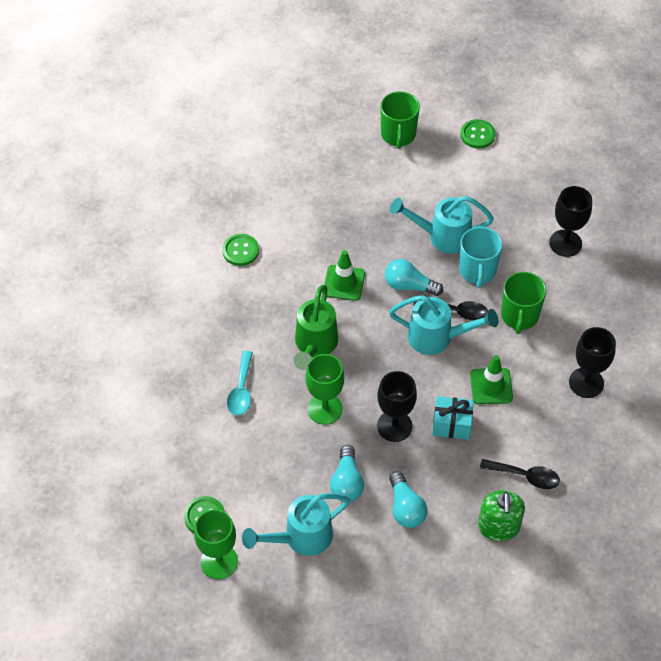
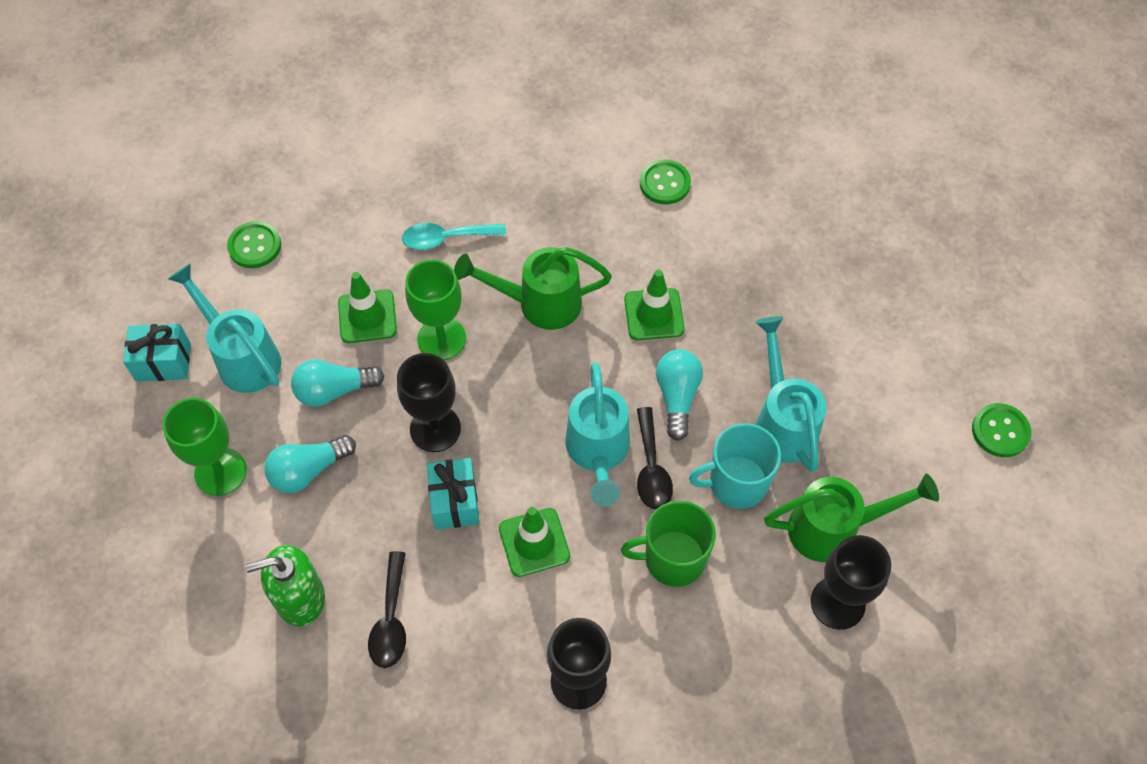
camera: 75 degrees right, 5 degrees up
green goblet [194,509,238,579] -> green goblet moved to [163,398,247,496]
green mug [380,91,420,149] -> none
none -> turquoise gift [123,324,191,381]
none -> green traffic cone [338,272,397,343]
none -> green watering can [764,474,939,562]

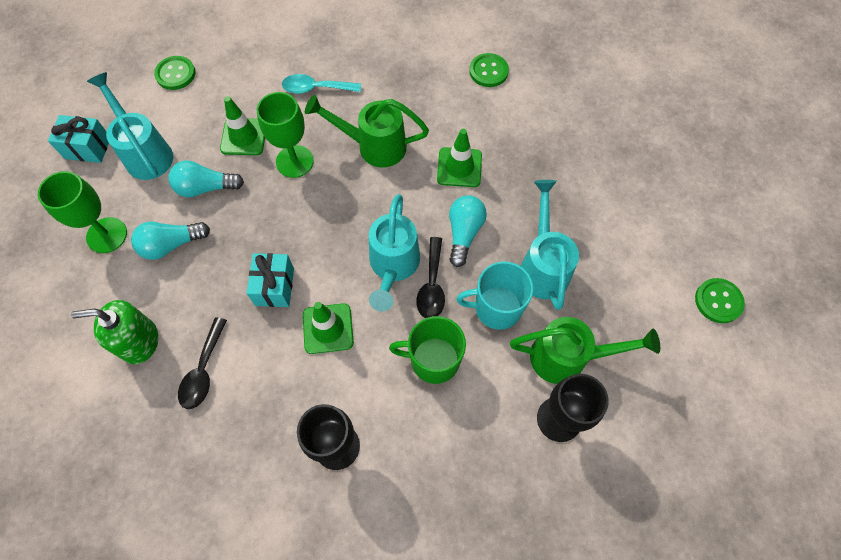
camera: 10 degrees right, 5 degrees up
black goblet [397,353,461,452] -> none

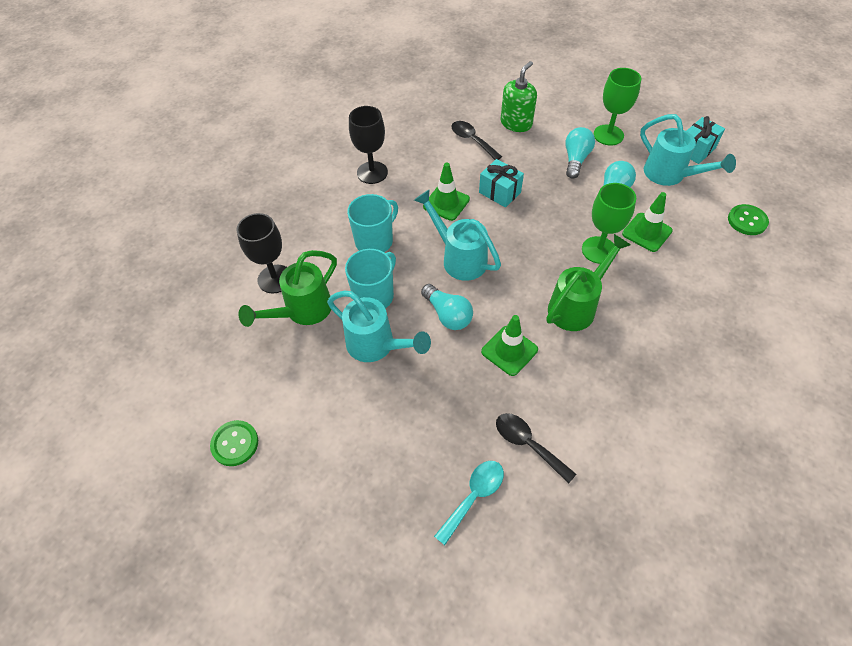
camera: 130 degrees right, 10 degrees down
turquoise watering can [87,72,173,180] -> turquoise watering can turned 45 degrees clockwise [640,114,736,186]
turquoise spoon [282,74,361,94] -> turquoise spoon moved to [434,461,504,545]
green mug [389,316,466,384] -> turquoise mug [347,194,398,252]
black spoon [416,237,445,318] -> black spoon moved to [496,413,576,484]
green button [469,53,509,87] -> none

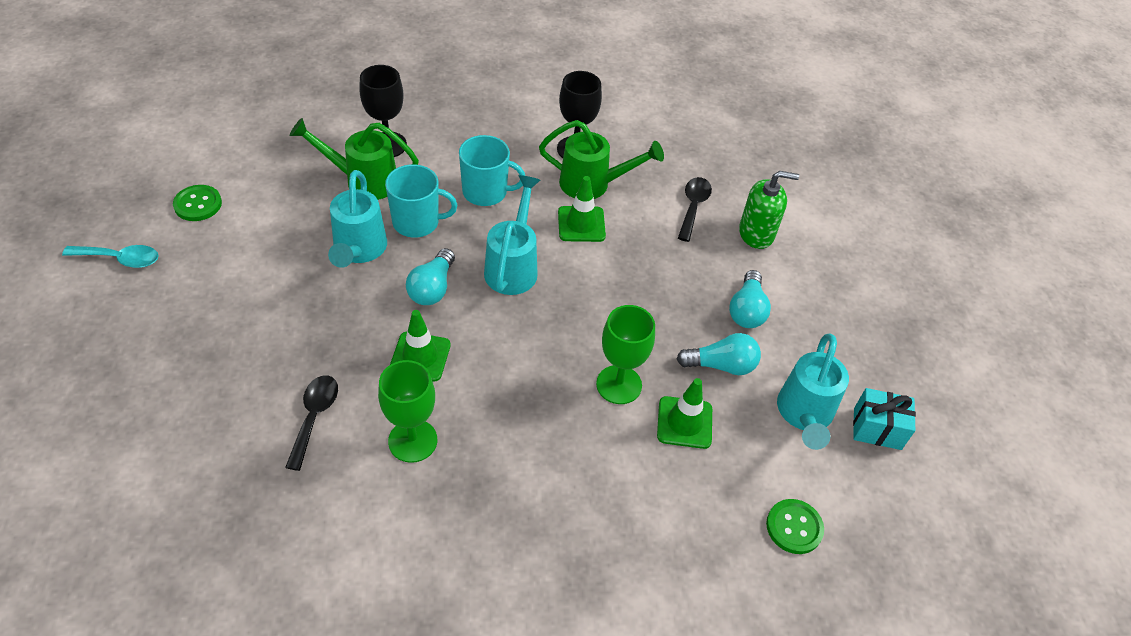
camera: 50 degrees right, 5 degrees down
turquoise spoon [434,461,504,545] -> turquoise spoon moved to [62,245,159,268]
turquoise gift [479,159,524,208] -> none
green watering can [547,234,631,331] -> green watering can moved to [539,120,664,199]
turquoise light bulb [565,127,595,179] -> turquoise light bulb turned 120 degrees clockwise [729,270,771,328]
green goblet [593,68,641,145] -> green goblet moved to [378,360,437,463]

